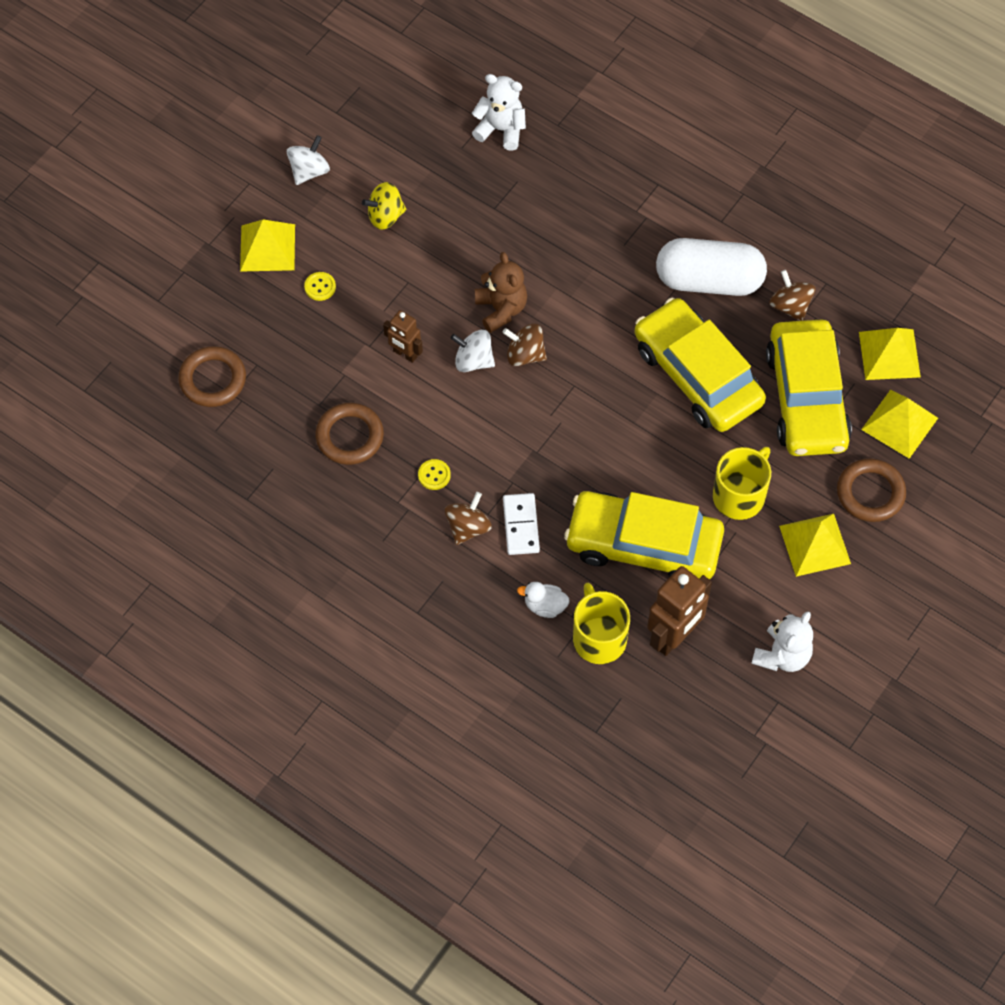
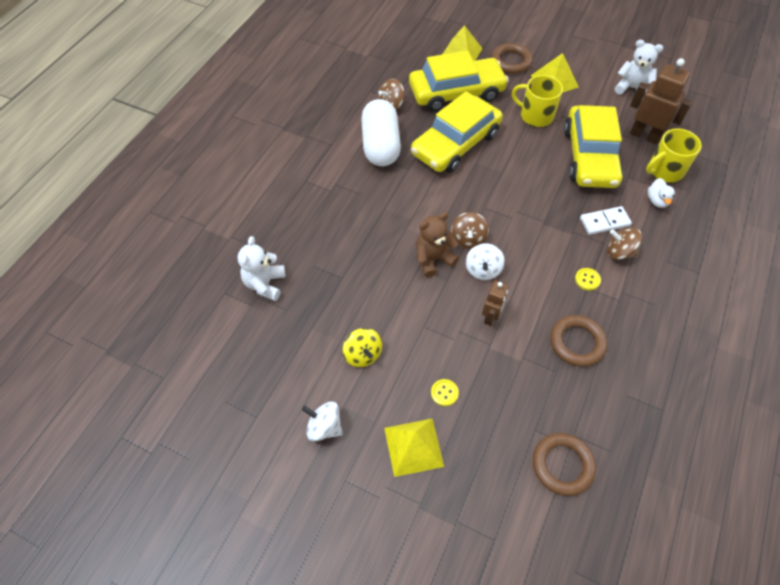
camera: 100 degrees left, 5 degrees down
yellow pyramid [859,328,921,380] -> none

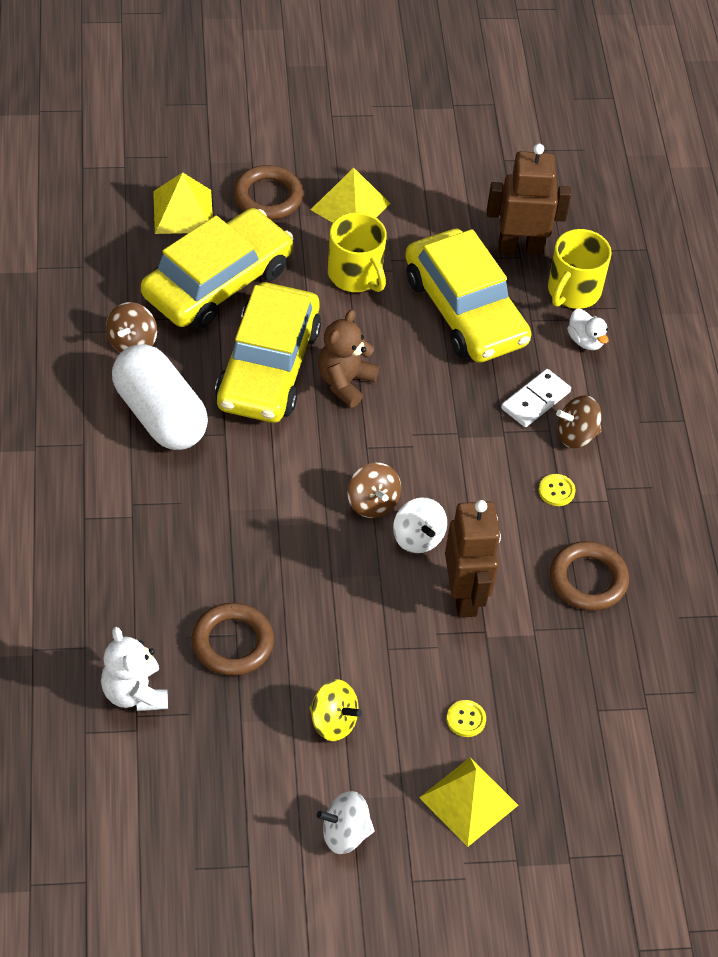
camera: 35 degrees left, 5 degrees down
brown teddy bear [416,212,459,277] -> brown teddy bear moved to [318,310,379,407]
brown robot [482,281,508,326] -> brown robot [445,500,501,618], size x1.72
yellow mug [512,75,563,127] -> yellow mug turned 120 degrees counterclockwise [328,212,387,292]
brown ring [533,433,596,496] -> brown ring moved to [192,603,274,676]
white teddy bear [615,40,663,97] -> none

